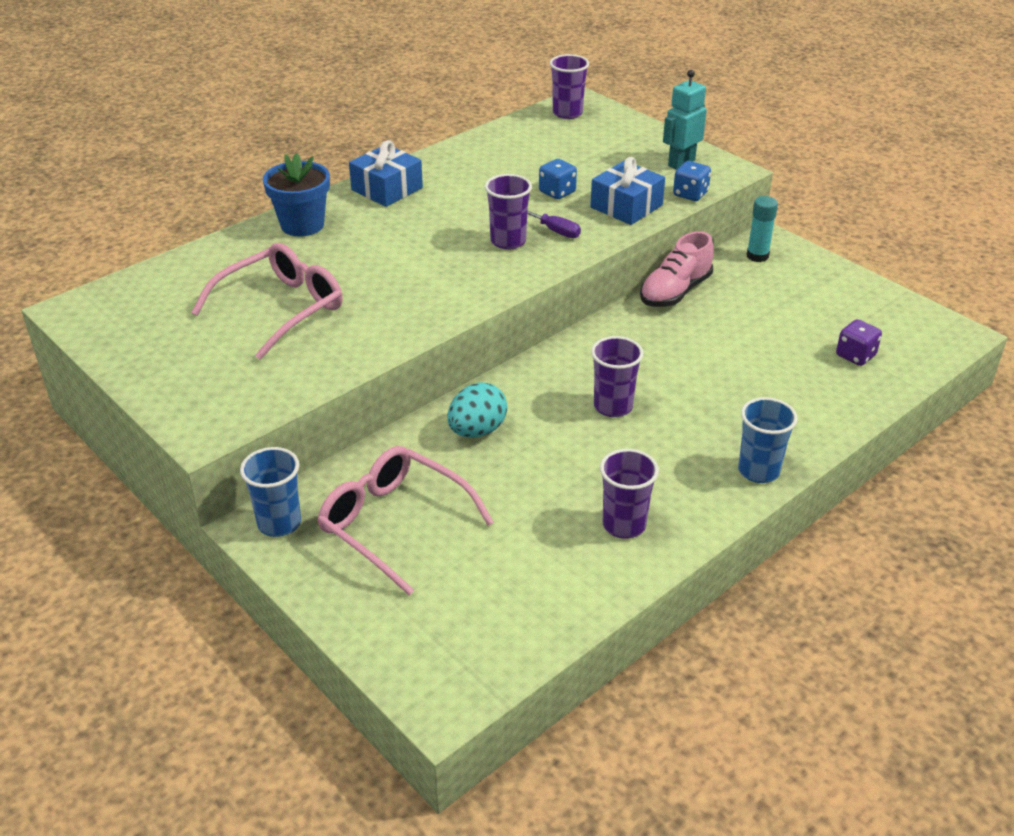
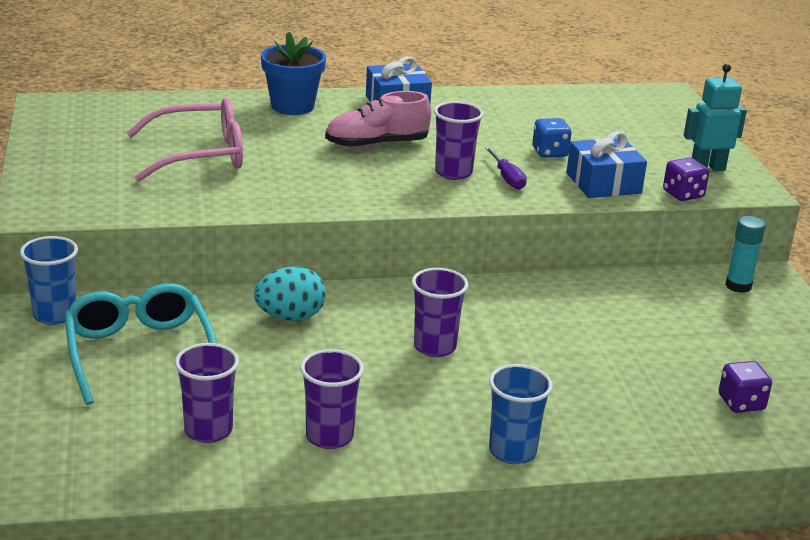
camera: 30 degrees right, 10 degrees down
pink glasses [317,446,494,596] -> turquoise glasses [65,283,217,405]
purple cup [550,54,589,119] -> purple cup moved to [175,343,239,443]
pink shoe [640,231,714,307] -> pink shoe moved to [325,91,431,148]
blue dice [673,161,711,201] -> purple dice [663,158,709,201]

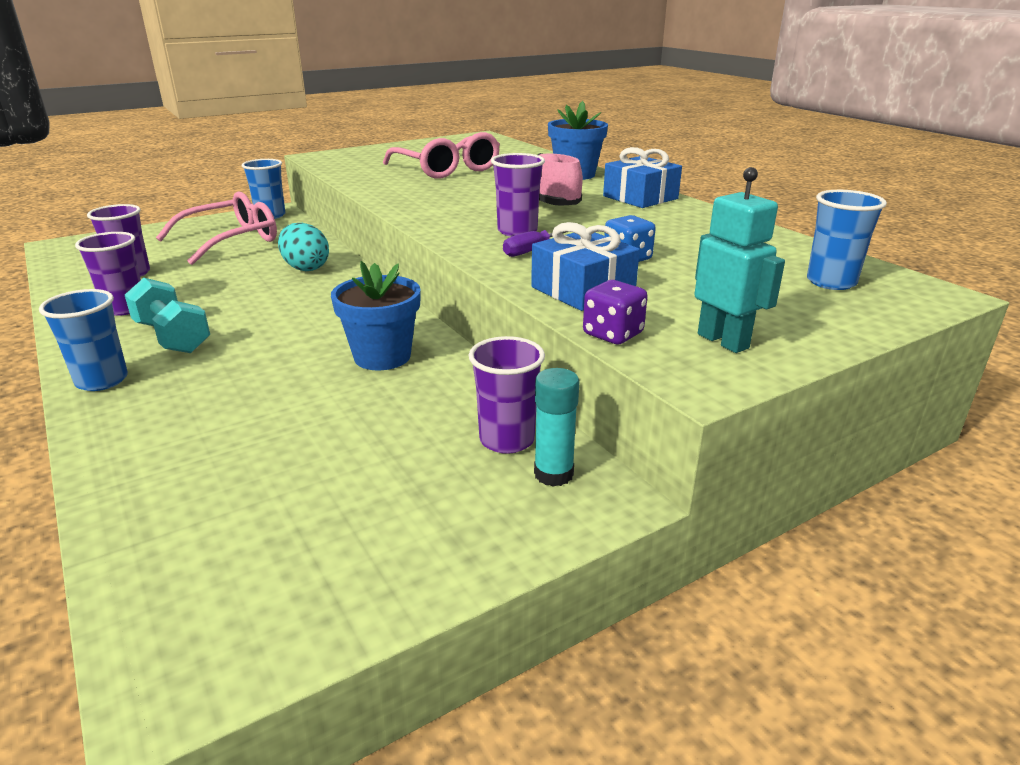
camera: 70 degrees right, 0 degrees up
turquoise glasses [65,283,217,405] -> pink glasses [156,192,277,265]
purple cup [412,268,468,357] -> purple cup moved to [469,336,545,454]
purple dice [719,361,772,413] -> none
none -> turquoise dumbbell [125,278,210,353]
none -> blue flower pot [331,261,421,370]
none -> blue cup [807,190,887,290]

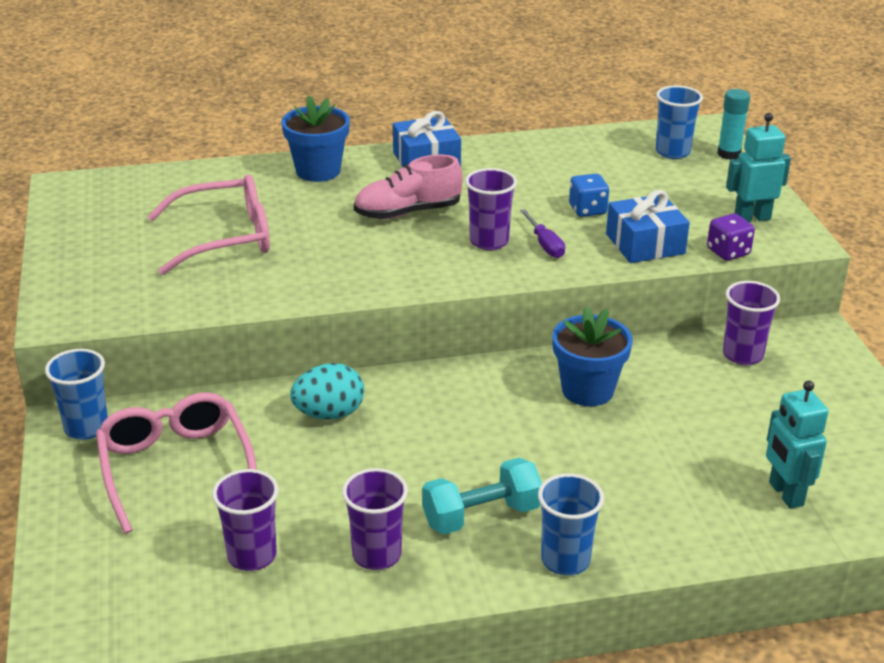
camera: 70 degrees left, 5 degrees up
turquoise glue stick [534,368,579,487] -> turquoise glue stick moved to [717,89,750,160]
none -> turquoise robot [766,381,829,509]

